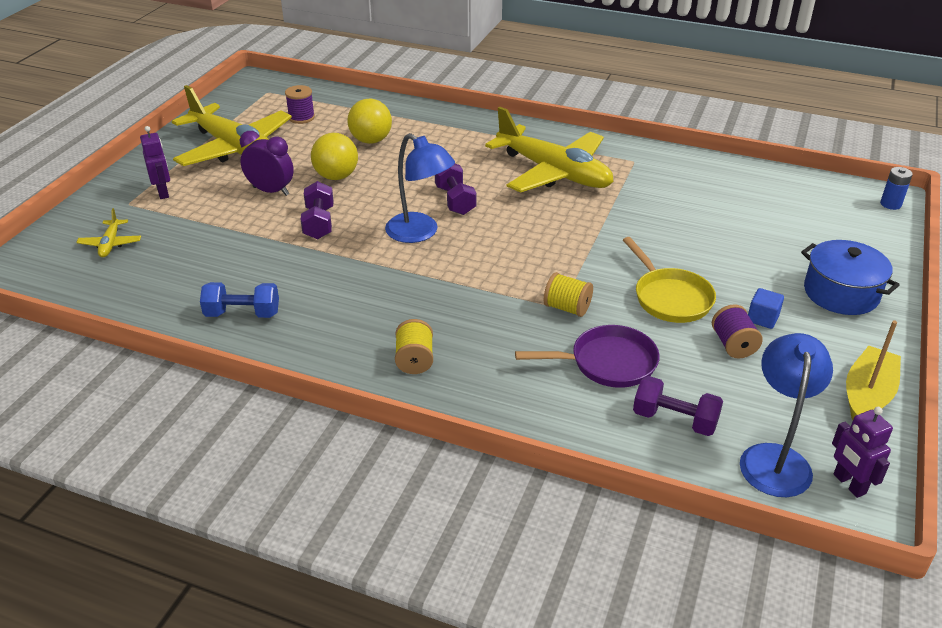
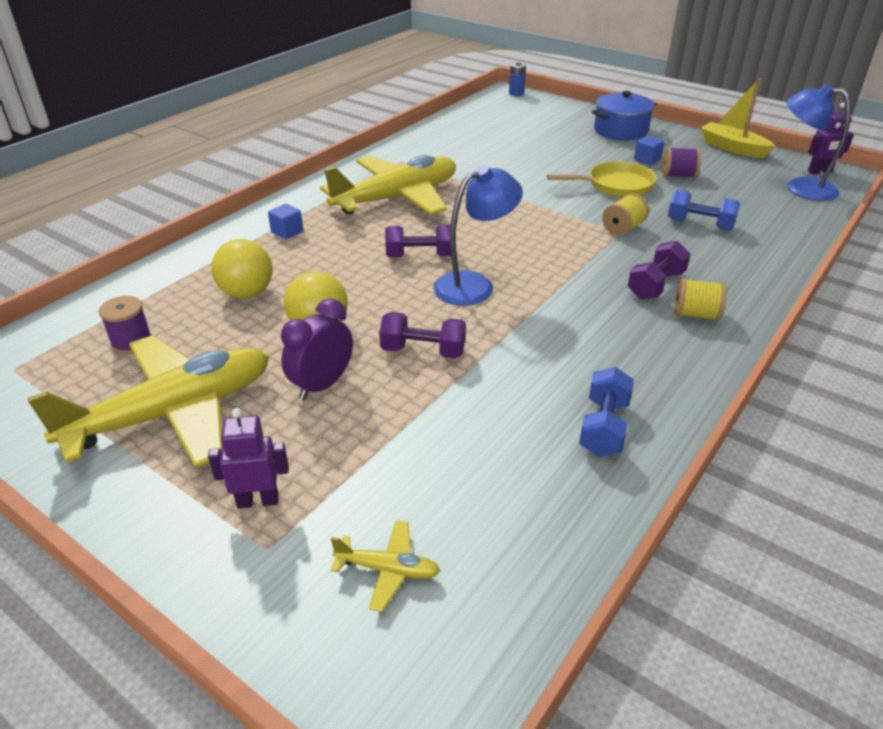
camera: 75 degrees left, 0 degrees up
purple pan [515,325,660,388] -> blue dumbbell [668,190,740,230]
purple dumbbell [633,376,723,436] -> purple dumbbell moved to [628,241,691,299]
none -> blue cube [268,204,303,239]

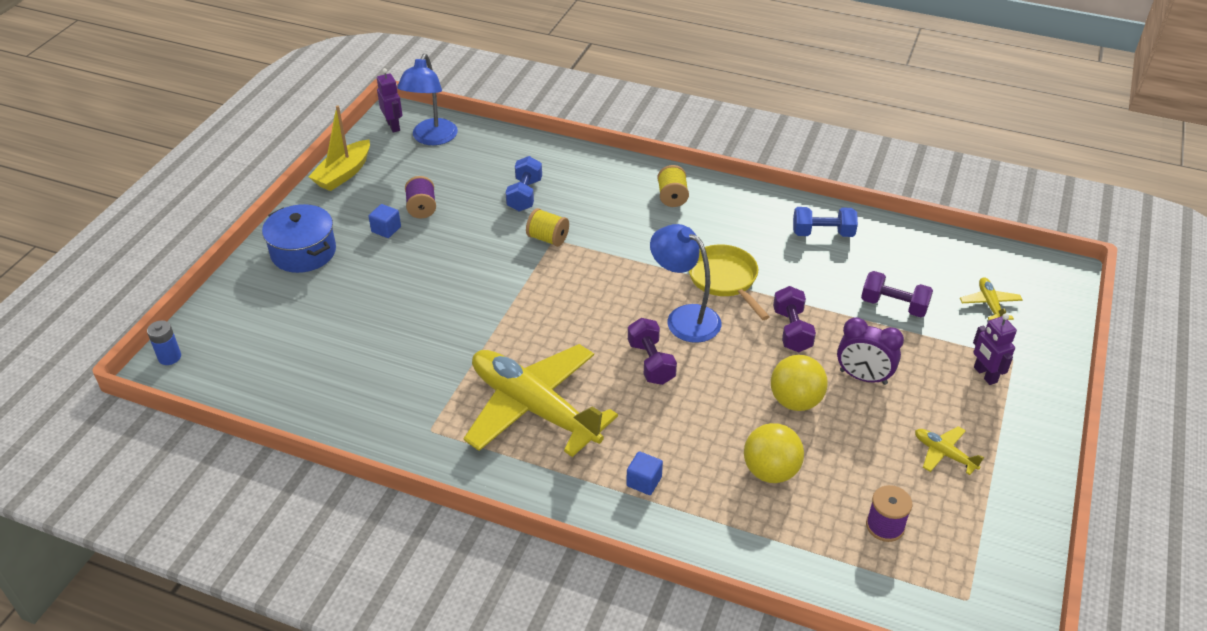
camera: 105 degrees left, 5 degrees up
yellow plane [27,335,269,468] -> yellow plane [915,426,984,475], size x0.40
yellow pan [547,161,657,197] -> yellow pan moved to [689,244,770,320]
purple dumbbell [628,241,691,299] -> purple dumbbell moved to [861,271,933,317]

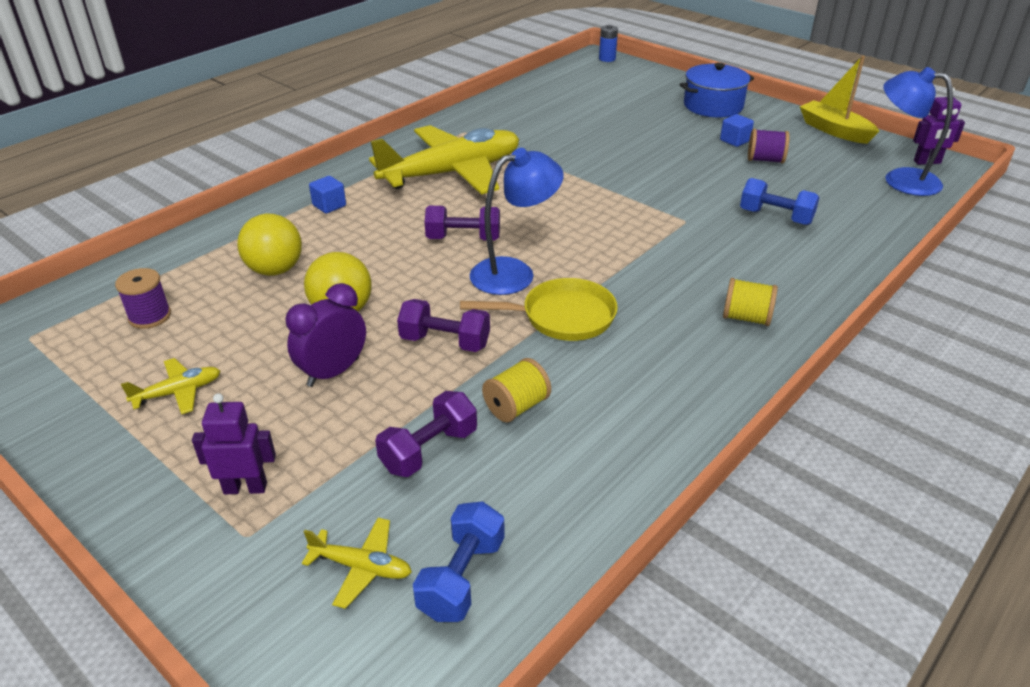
camera: 110 degrees right, 5 degrees down
yellow spool [526,208,569,247] -> yellow spool moved to [482,358,551,422]
blue dumbbell [793,207,858,237] -> blue dumbbell moved to [413,501,505,622]

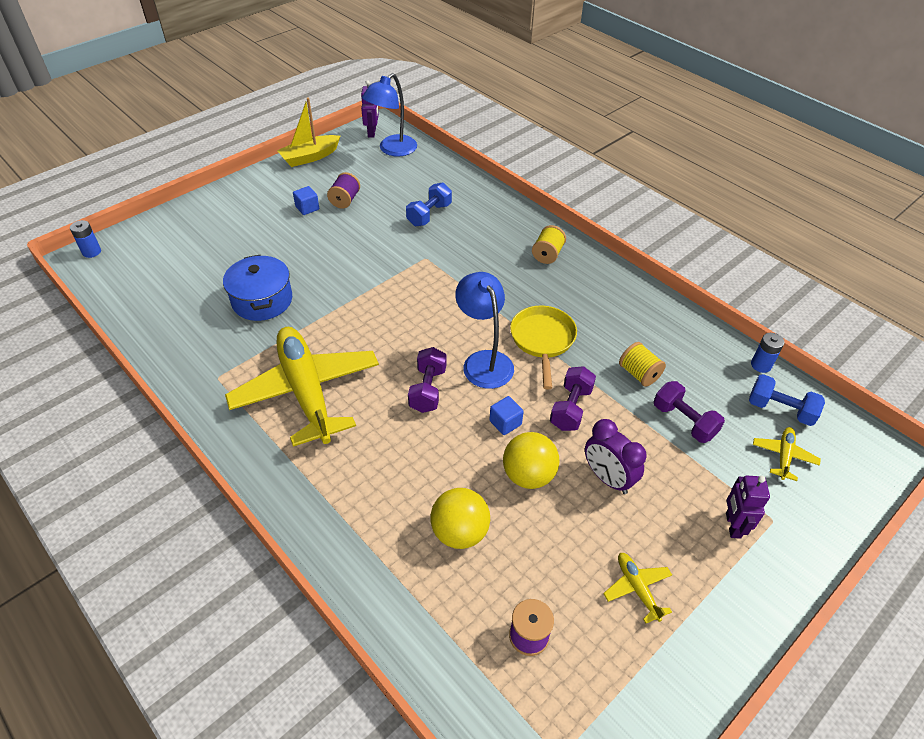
camera: 85 degrees left, 10 degrees up
blue cube [309,176,346,214] -> blue cube moved to [489,396,524,435]
blue pot [680,63,754,118] -> blue pot moved to [223,255,292,321]
none -> blue battery [751,333,784,373]

